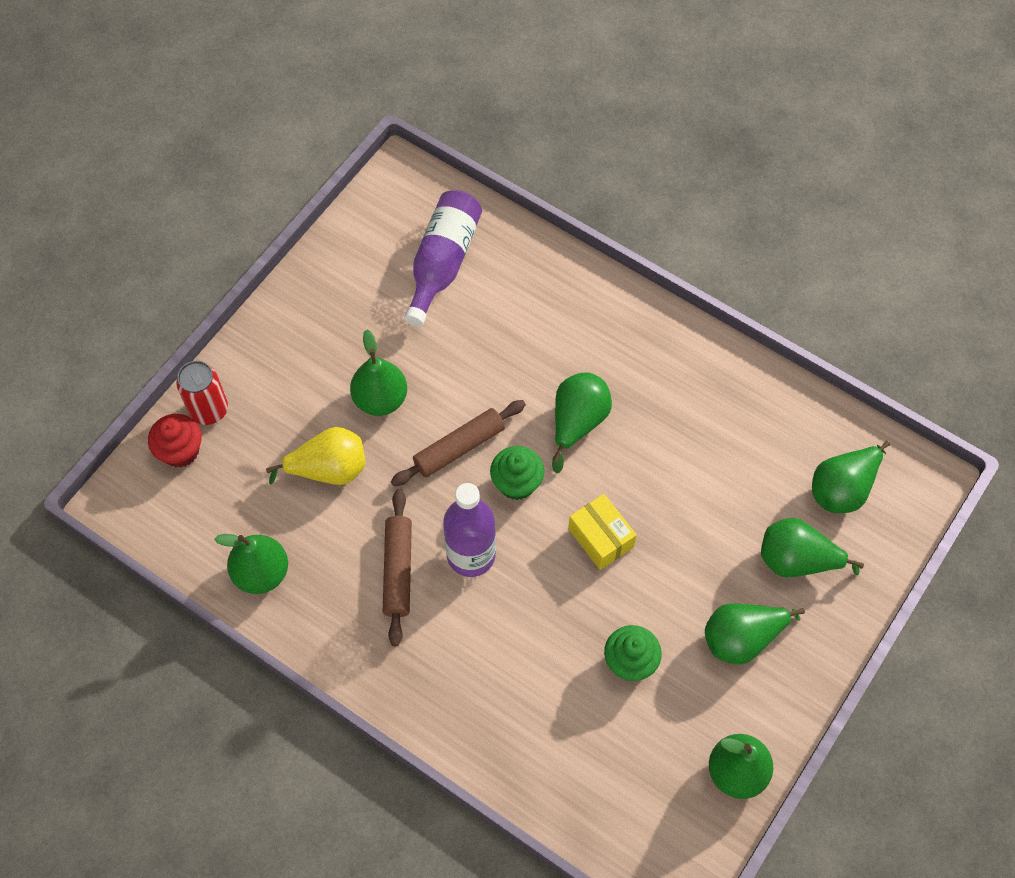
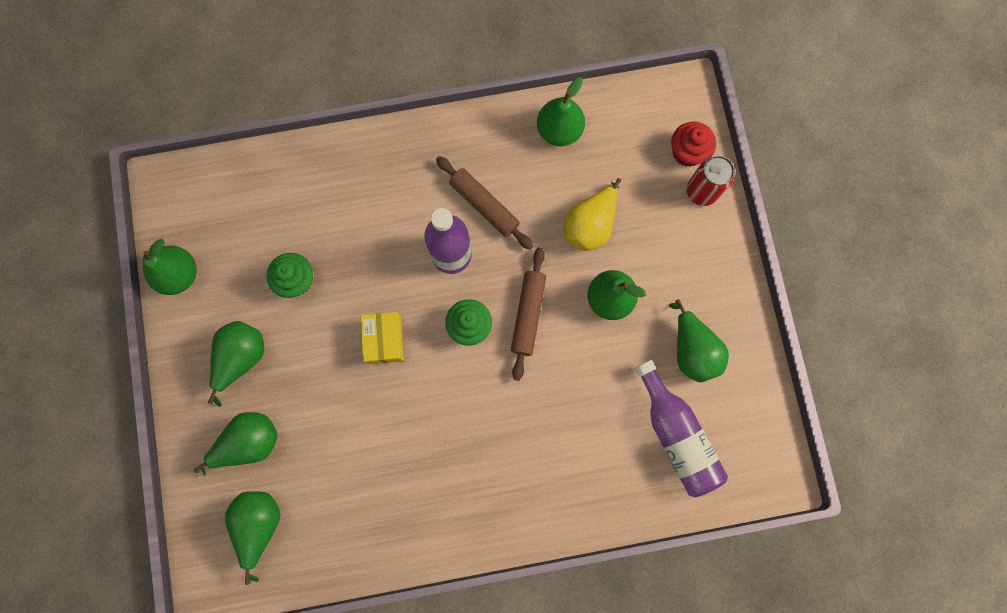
camera: 135 degrees right, 15 degrees up
green pear [552,372,612,473] -> green pear moved to [669,299,729,382]
yellow box [568,494,637,570] -> yellow box turned 75 degrees clockwise [360,312,404,364]

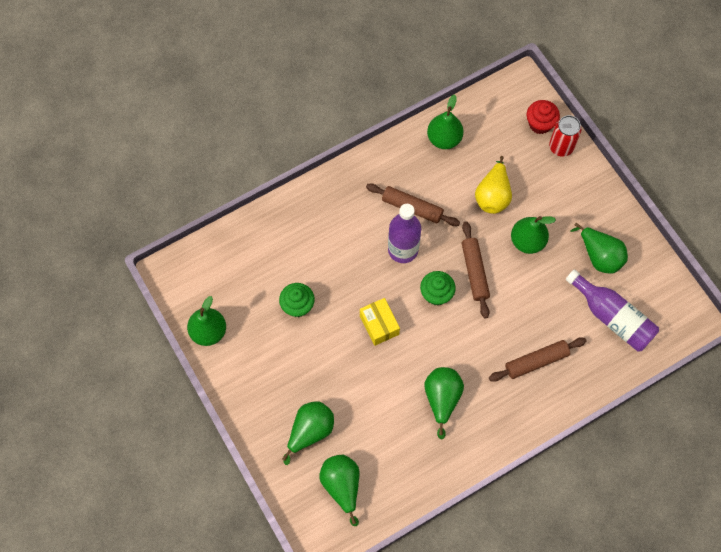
camera: 20 degrees left, 10 degrees down
green pear [208,321,264,407] -> green pear moved to [424,367,464,440]
none -> brown rolling pin [489,337,587,382]

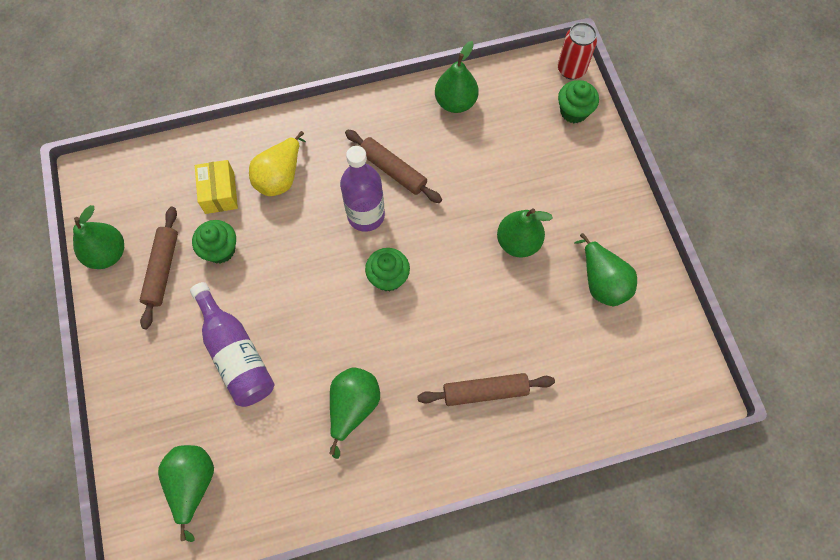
camera: 15 degrees right, 0 degrees up
green pear [282,401,334,465] -> none
yellow box [360,298,400,346] -> yellow box moved to [195,160,238,214]
brown rolling pin [462,221,490,318] -> brown rolling pin moved to [140,207,178,329]
yellow pear [475,156,512,214] -> yellow pear moved to [249,131,306,196]
red cupcake [527,100,560,134] -> green cupcake [558,80,599,123]
red can [549,115,581,157] -> red can moved to [558,22,597,79]
purple bottle [566,269,659,352] -> purple bottle moved to [190,282,275,407]

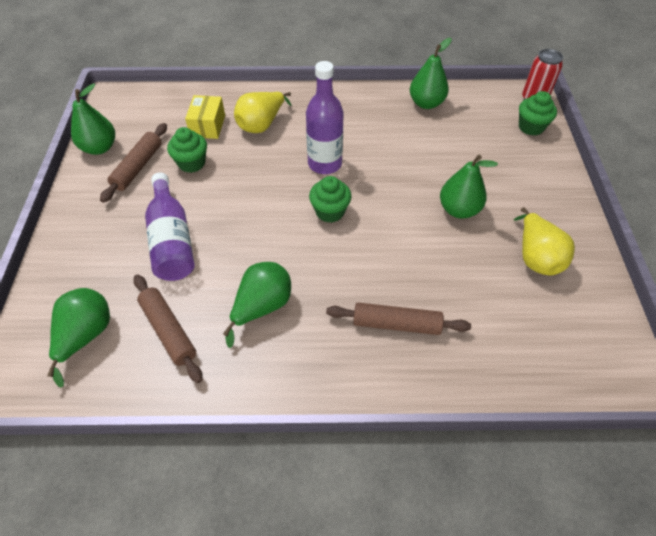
camera: 15 degrees right, 15 degrees down
brown rolling pin [345,130,442,203] -> brown rolling pin moved to [133,274,203,383]
green pear [574,233,637,306] -> yellow pear [514,207,575,275]

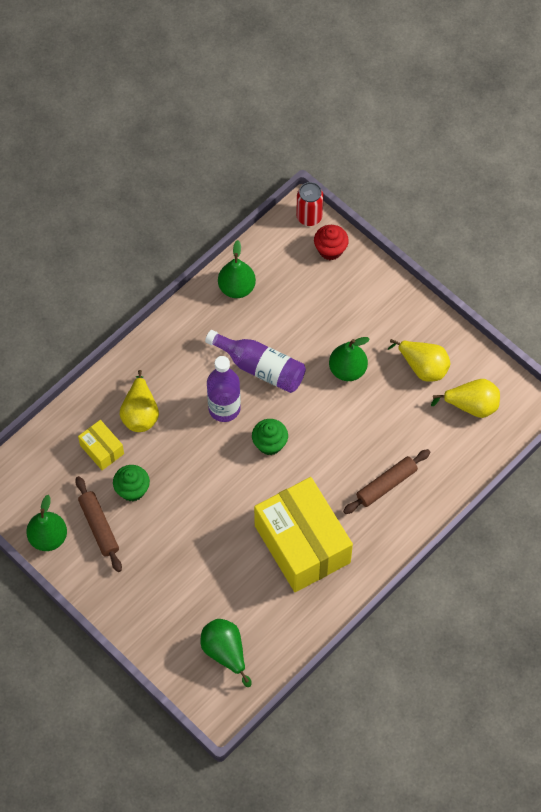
camera: 45 degrees left, 10 degrees up
brown rolling pin [133,274,203,383] -> none
purple bottle [145,173,195,281] -> purple bottle moved to [205,330,306,393]
green pear [223,262,291,348] -> yellow box [254,477,353,592]
green cupcake [519,91,557,136] -> red cupcake [314,225,349,260]
none -> yellow pear [431,379,500,418]

